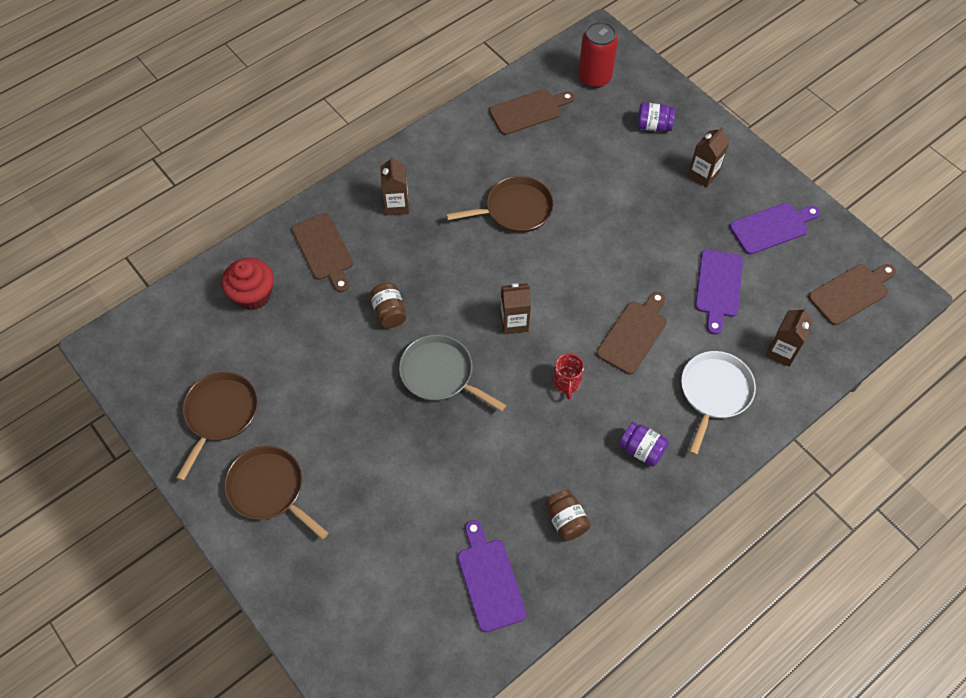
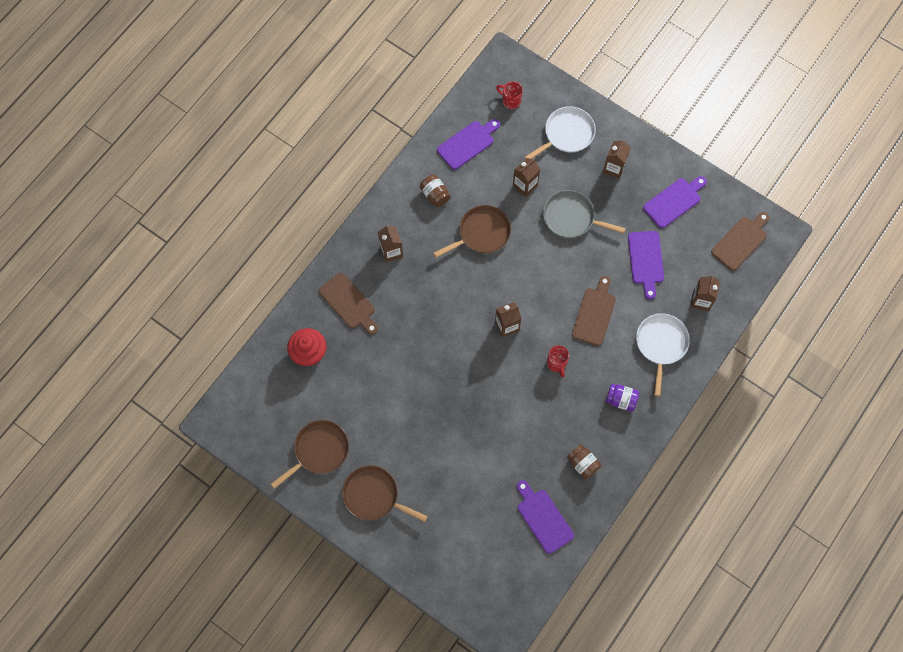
camera: 15 degrees left, 10 degrees up
brown pan [176,372,258,481] -> brown pan turned 45 degrees clockwise [271,420,349,489]
brown jar [370,283,406,328] -> brown jar moved to [420,175,450,207]
grey pan [399,335,506,411] -> grey pan moved to [543,190,626,238]
brown cutting board [489,89,575,135] -> purple cutting board [437,119,500,170]
red can [578,22,618,88] -> red mug [496,81,523,109]
purple jar [637,102,675,132] -> white pan [525,106,596,159]
none -> brown carton [513,158,541,197]

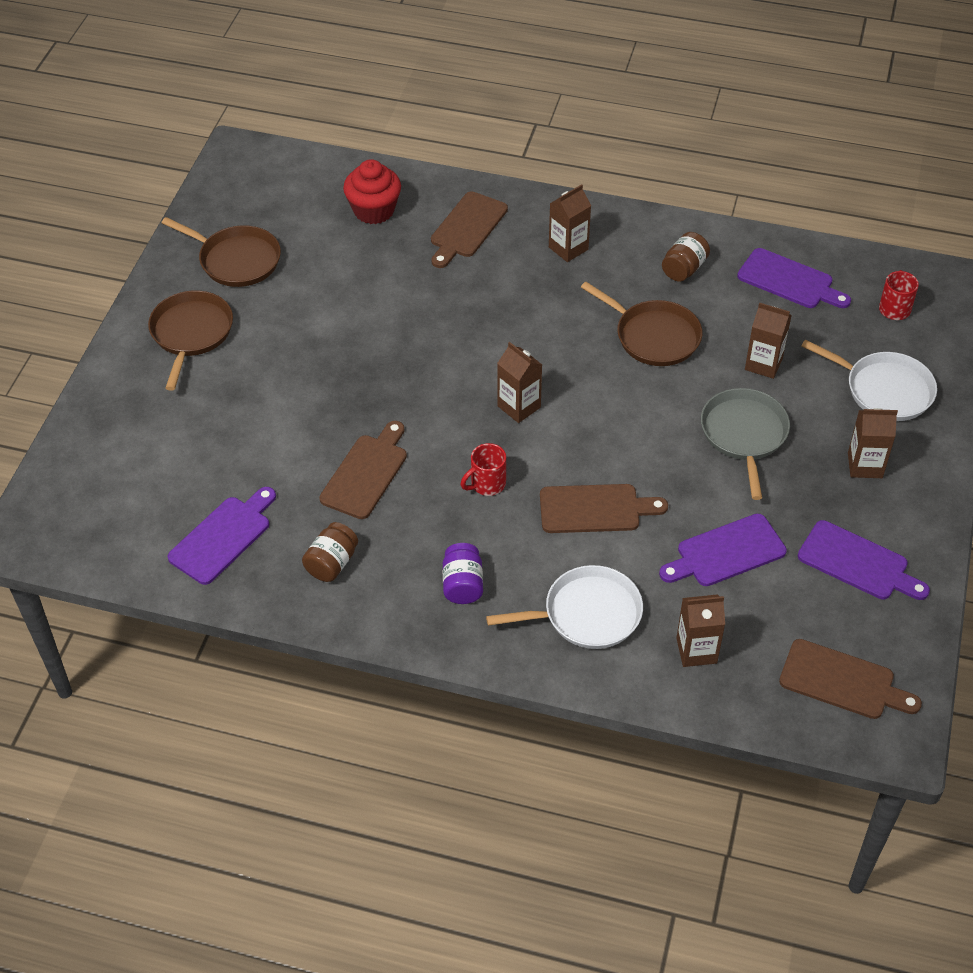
camera: 70 degrees right, 20 degrees down
none -> brown cutting board [319,421,407,519]

